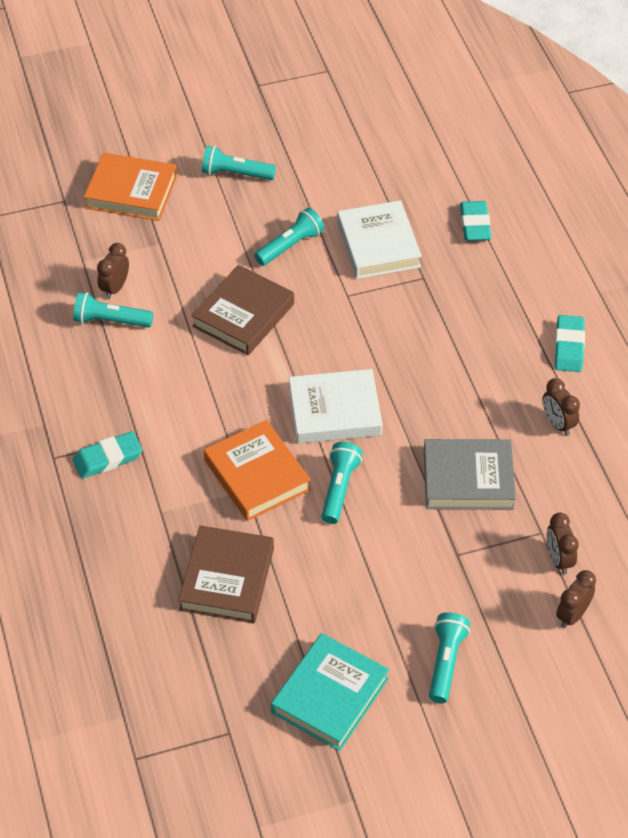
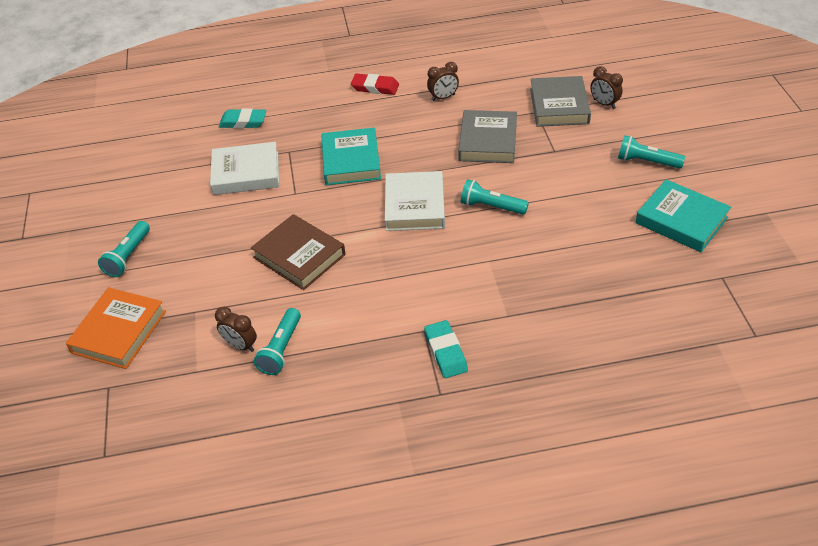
camera: 80 degrees left, 5 degrees down
brown book [178,525,274,623] -> none
orange book [204,420,311,521] -> none
turquoise flashlight [254,208,324,266] -> none
brown clock [547,512,579,575] -> grey book [530,76,591,127]
turquoise eraser [555,315,585,372] -> red eraser [351,74,399,95]
none -> turquoise book [321,127,381,185]

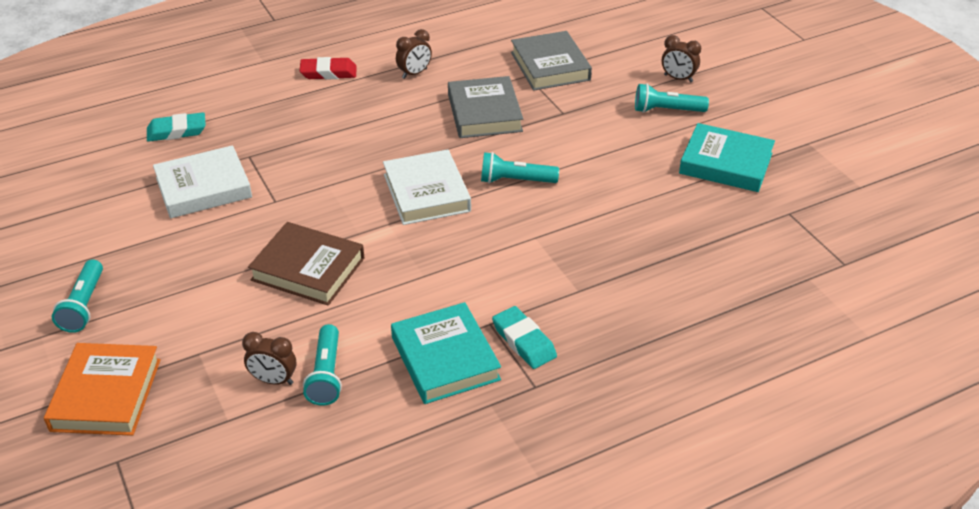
camera: 20 degrees left, 5 degrees down
turquoise book [321,127,381,185] -> turquoise book moved to [391,302,501,404]
brown clock [590,66,623,109] -> brown clock moved to [662,35,701,83]

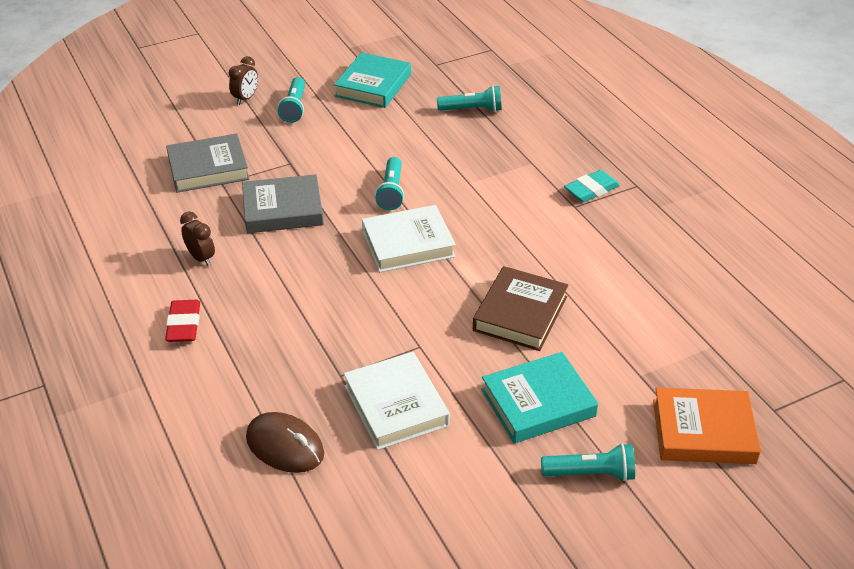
camera: 90 degrees left, 0 degrees up
turquoise eraser [147,112,206,142] -> brown mouse [246,412,324,473]
brown clock [242,332,296,385] -> none
turquoise flashlight [303,324,342,406] -> turquoise flashlight moved to [437,85,502,112]
turquoise book [391,302,501,404] -> turquoise book moved to [481,352,598,443]

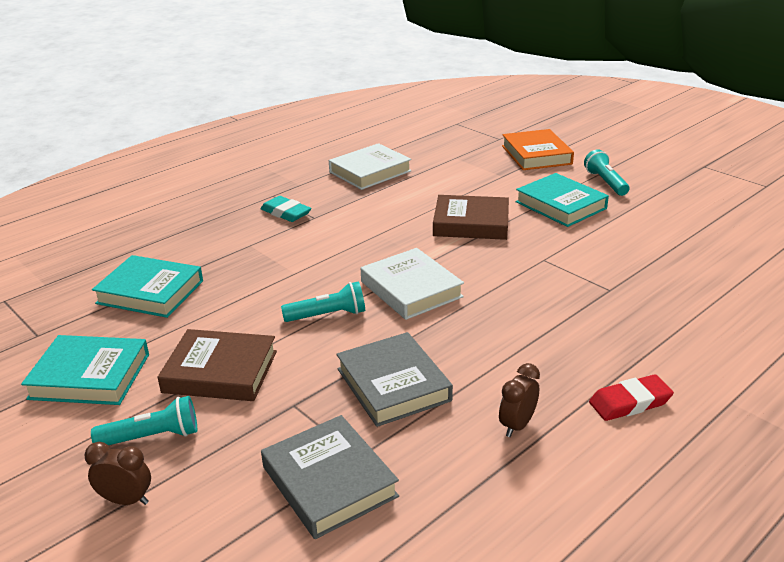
camera: 105 degrees left, 10 degrees down
brown mouse [246,412,324,473] -> none
white book [344,352,450,450] -> white book moved to [329,143,412,190]
turquoise flashlight [437,85,502,112] -> turquoise book [92,255,203,318]
none -> brown book [157,329,277,401]

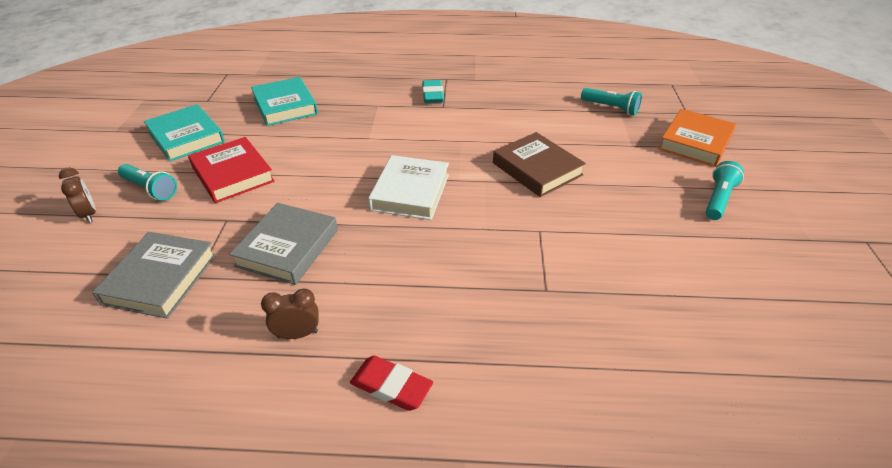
camera: 45 degrees right, 10 degrees up
brown book [157,329,277,401] -> red book [188,137,275,203]
turquoise flashlight [281,281,365,322] -> turquoise flashlight moved to [581,88,642,115]
white book [329,143,412,190] -> none
turquoise book [515,173,609,227] -> none

